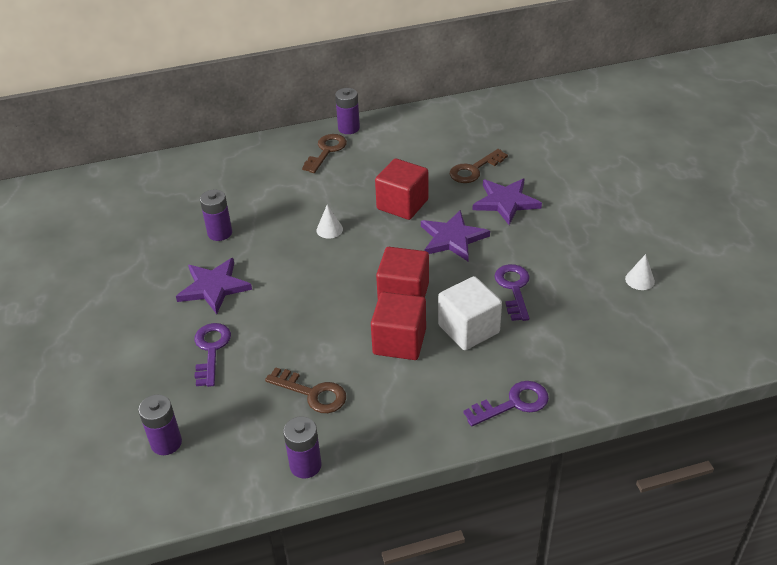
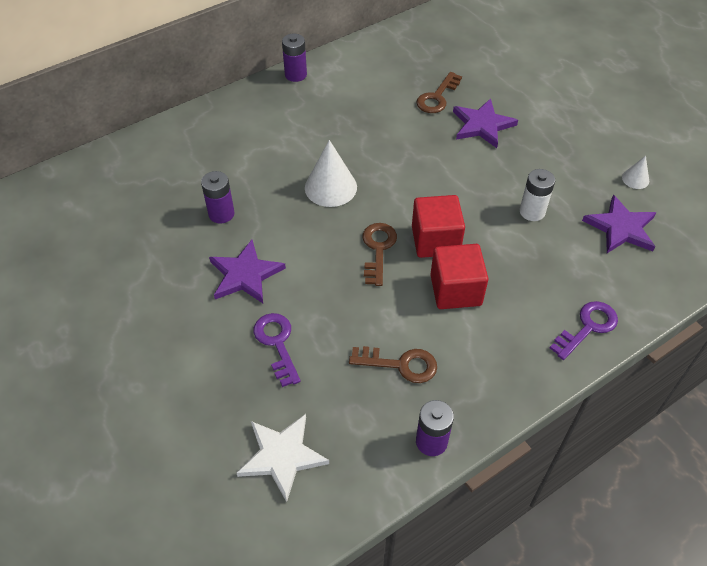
camera: 20 degrees left, 10 degrees up
purple battery [138,395,182,455] -> white star [237,414,329,502]
brown key [302,134,347,173] -> brown key moved to [363,223,397,286]
white cone [316,205,343,239] -> white cone [305,140,357,207], size x1.94
red cube [375,158,429,220] -> none
purple star [421,210,490,261] -> purple star moved to [582,195,656,253]
white cube [438,276,502,350] -> none
purple key [494,264,530,321] -> white battery [520,169,555,221]

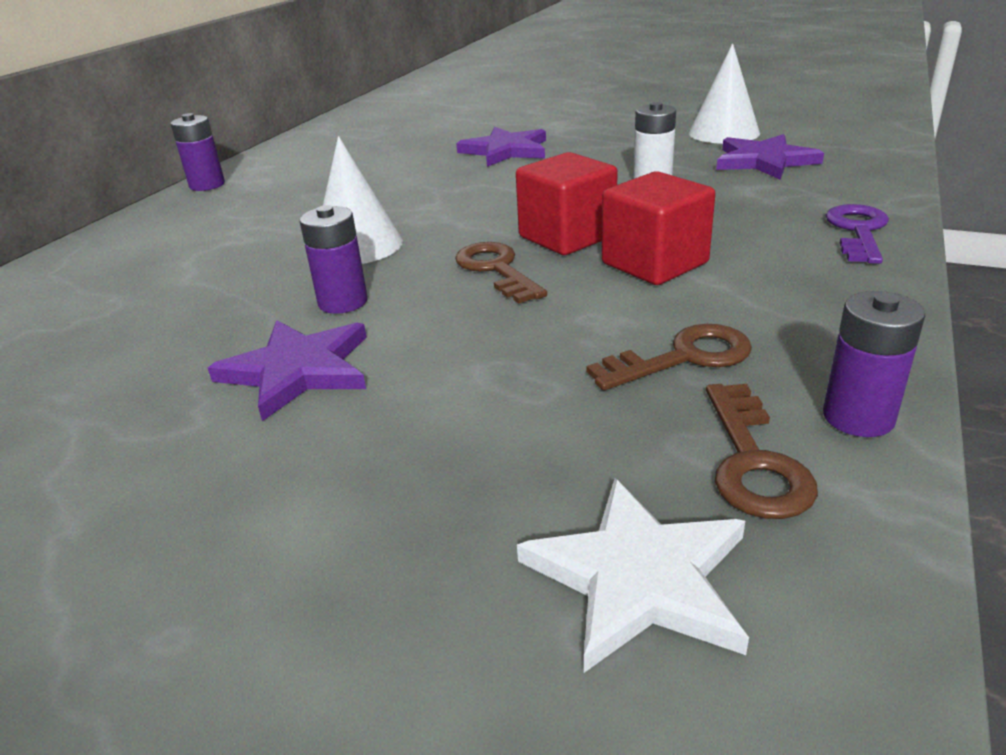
camera: 30 degrees left, 20 degrees down
purple battery [201,171,234,224] -> purple battery moved to [300,205,368,314]
purple key [254,313,301,387] -> none
brown key [417,72,462,113] -> brown key moved to [706,384,818,519]
white cone [622,156,649,189] -> white cone [689,43,760,144], size x1.94

